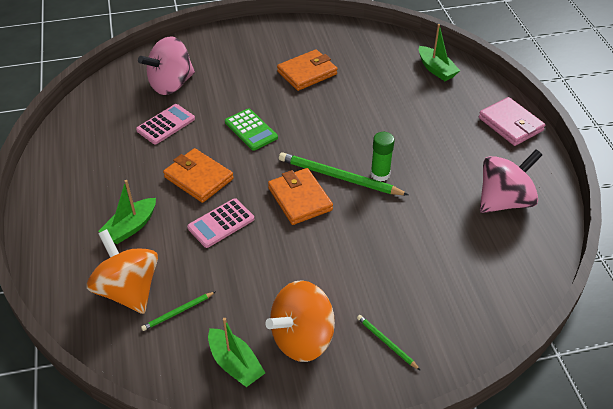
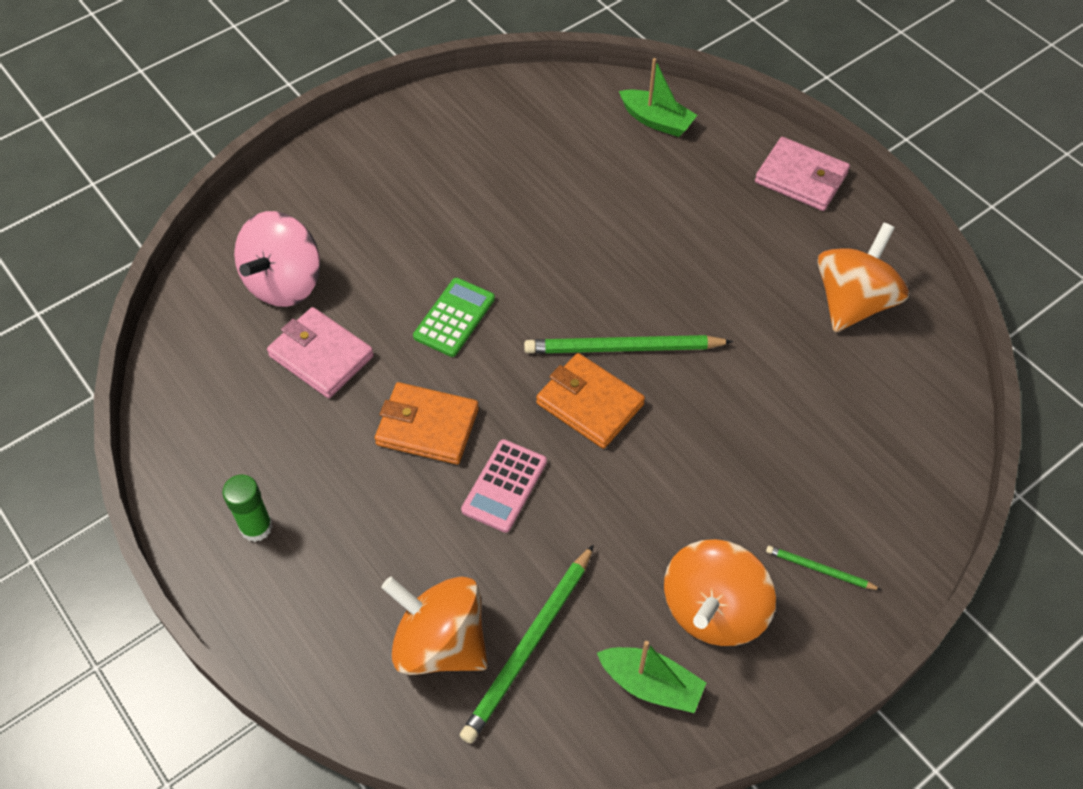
camera: 25 degrees left, 10 degrees up
green boat [99,180,156,244] -> none
pink calculator [136,104,195,145] -> pink wallet [267,307,374,398]
green pencil [141,292,215,331] -> green pencil [460,544,594,743], size x1.97
green calculator [225,108,278,151] -> green calculator turned 90 degrees counterclockwise [413,278,495,357]
orange wallet [277,49,337,91] -> none
green glue stick [371,132,395,182] -> green glue stick moved to [222,475,273,542]
pink spinning top [480,149,542,213] -> orange spinning top [817,223,909,332]

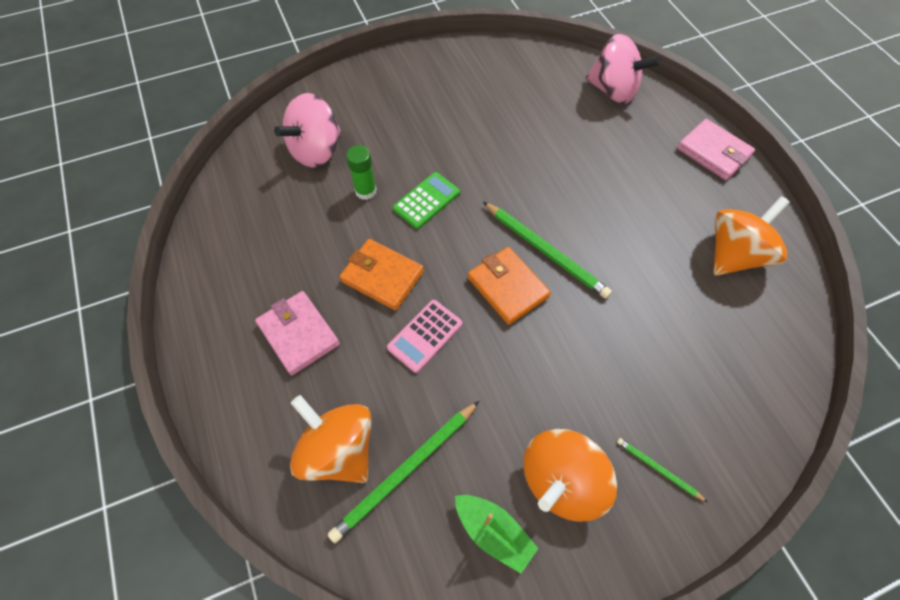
camera: 15 degrees right, 5 degrees up
green glue stick [222,475,273,542] -> green glue stick moved to [346,145,377,200]
pink wallet [267,307,374,398] -> pink wallet moved to [255,291,340,375]
green pencil [524,335,733,354] -> green pencil turned 150 degrees counterclockwise [483,202,612,299]
green boat [619,58,697,137] -> pink spinning top [586,34,661,104]

